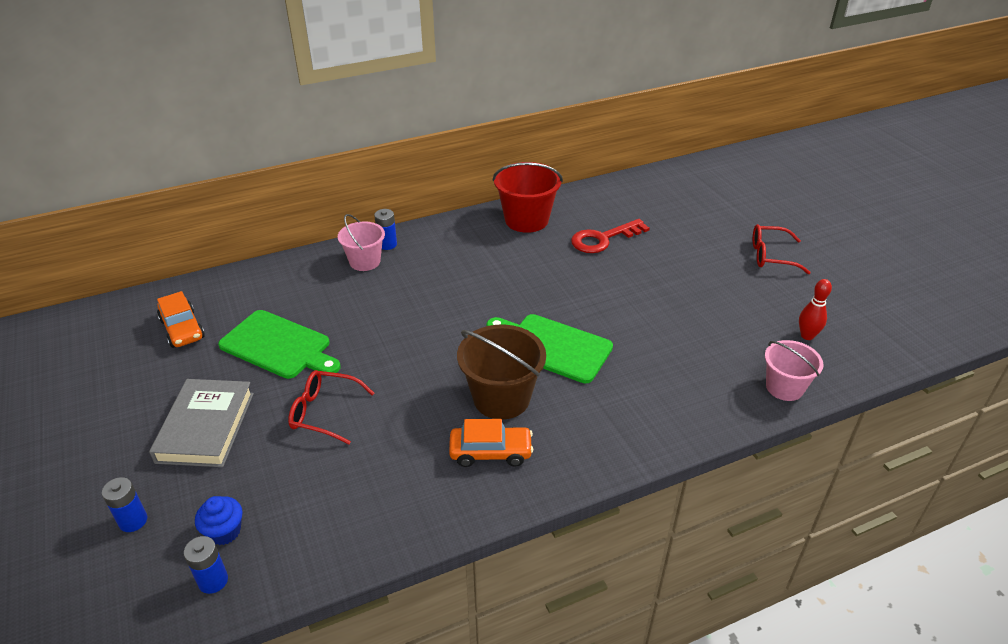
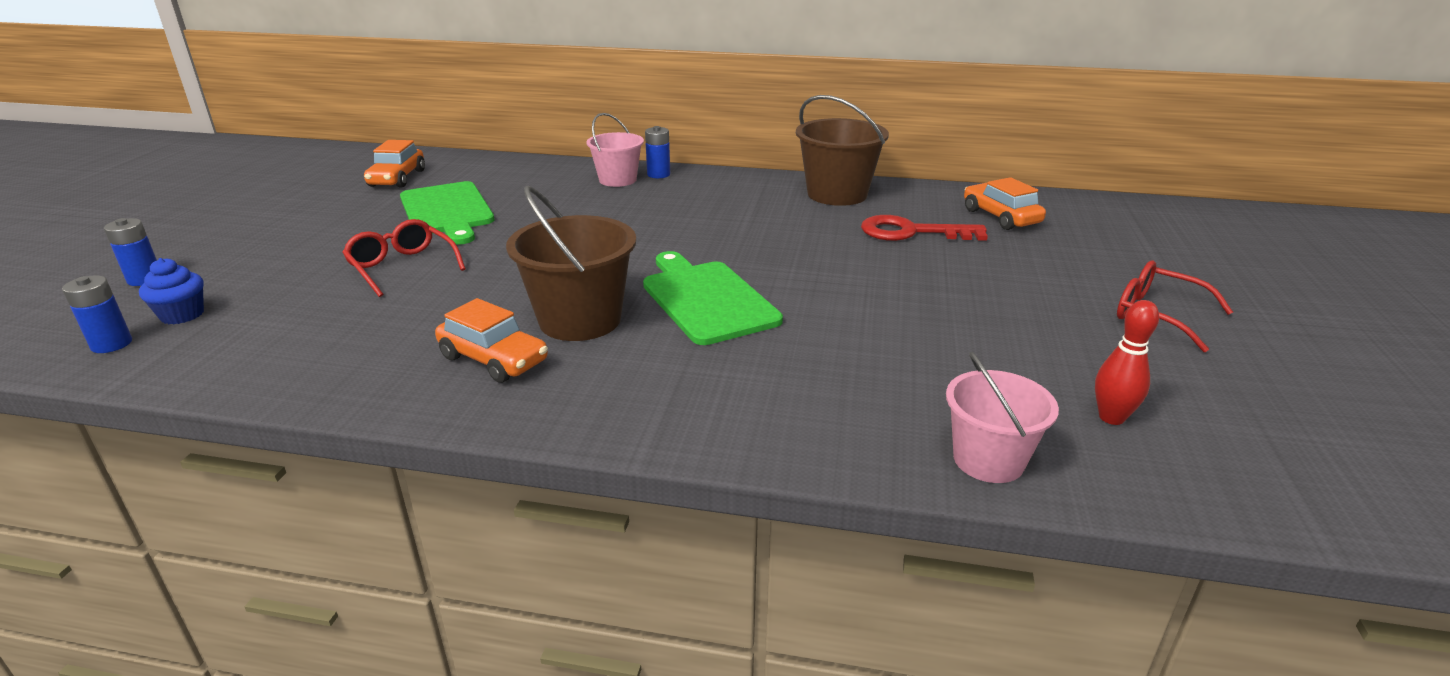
camera: 35 degrees right, 10 degrees down
grey book [149,379,254,467] -> none
red bucket [493,162,563,233] -> brown bucket [796,95,889,206]
none -> orange car [964,177,1046,230]

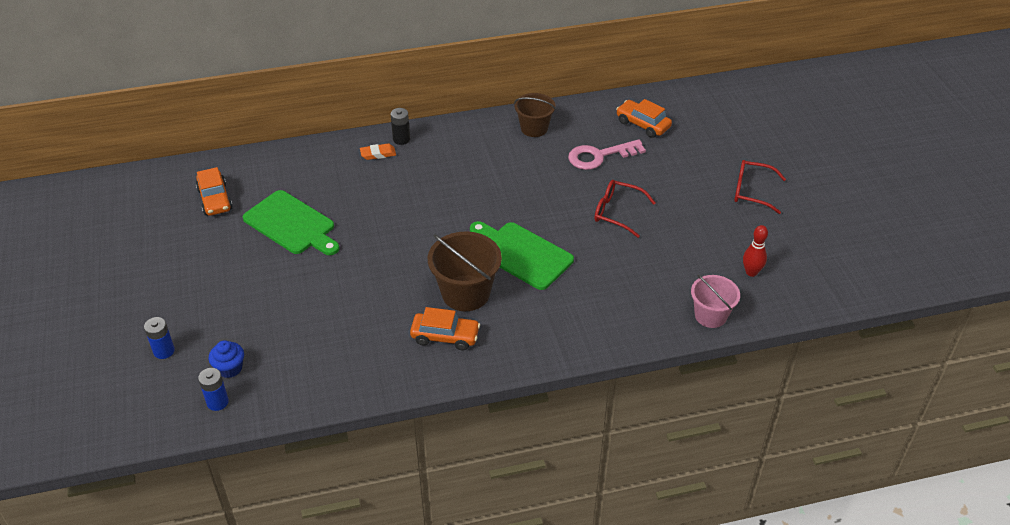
camera: 25 degrees left, 15 degrees up
red glasses [342,219,466,297] -> red glasses moved to [594,180,656,238]
pink bucket [586,113,644,187] -> orange eraser [360,144,396,160]
blue battery [645,126,670,178] -> black battery [391,108,410,145]
brown bucket [796,95,889,206] -> brown bucket [514,93,556,137], size x0.65
red key [861,215,988,241] -> pink key [568,139,646,170]

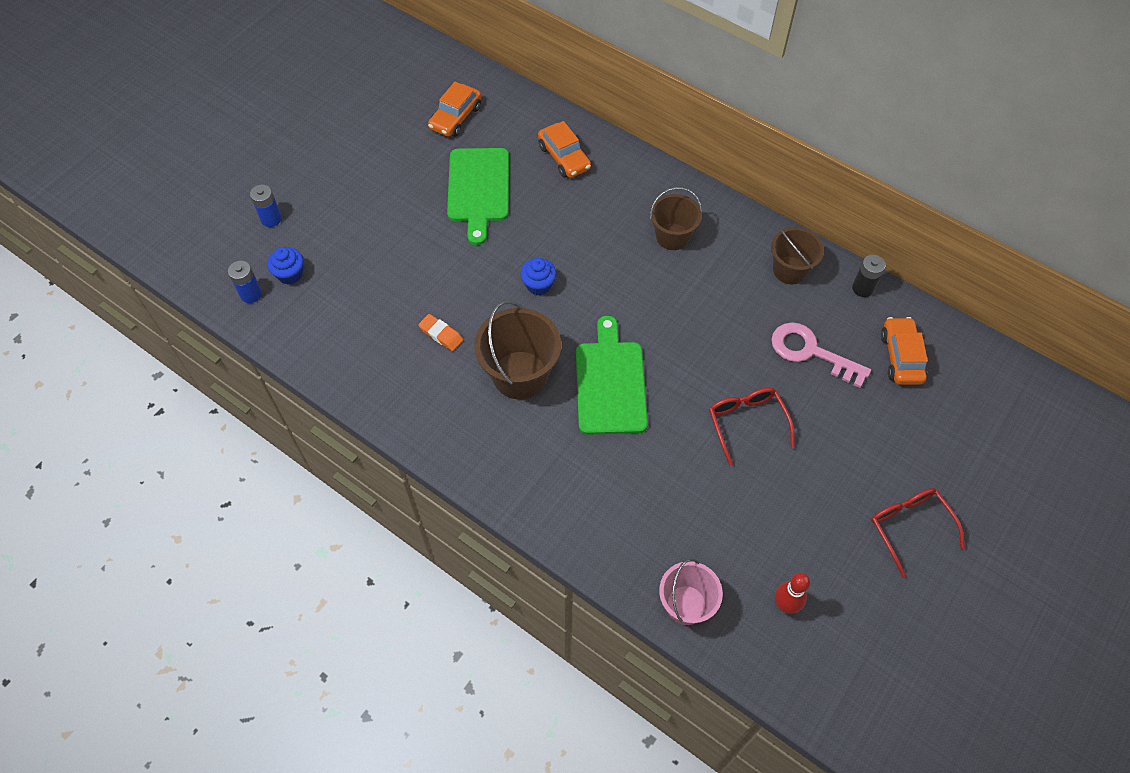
camera: 50 degrees right, 15 degrees up
orange eraser [360,144,396,160] -> orange eraser moved to [418,314,463,351]
black battery [391,108,410,145] -> black battery moved to [852,255,886,297]
orange car [410,307,480,350] -> orange car moved to [538,121,591,178]
none -> blue cupcake [520,258,557,295]
none -> brown bucket [650,187,702,250]

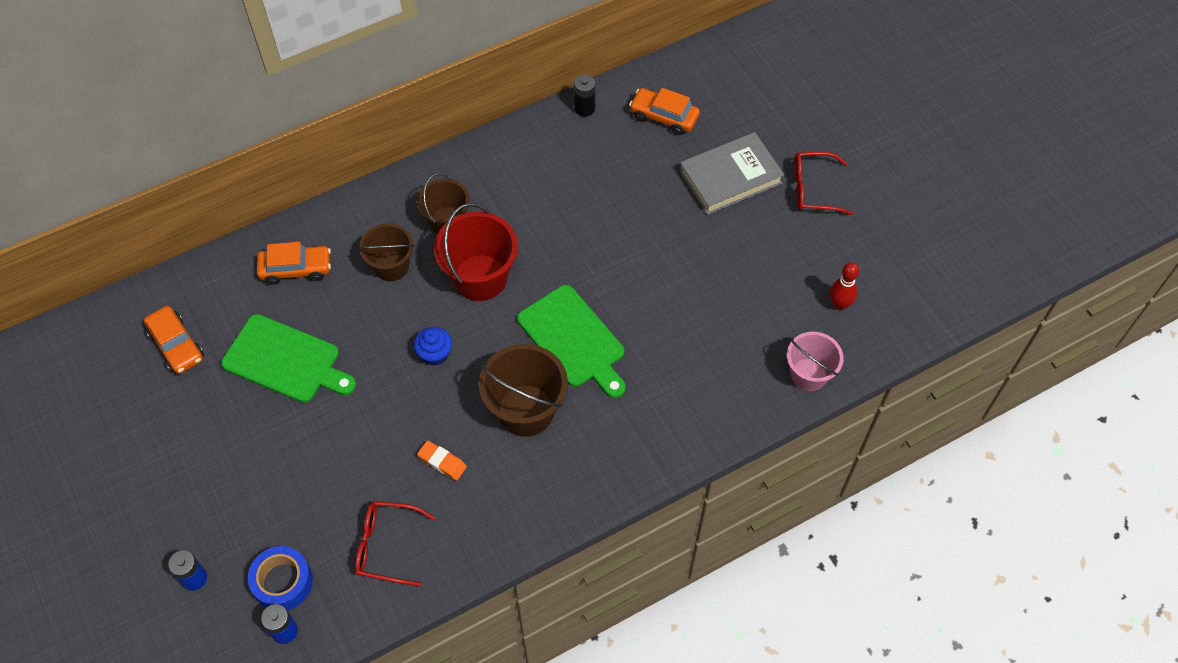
camera: 65 degrees left, 0 degrees up
blue cupcake [267,247,304,285] -> blue tape [248,546,313,610]
orange eraser [418,314,463,351] -> orange eraser turned 60 degrees clockwise [417,440,467,480]
green cutting board [576,316,648,435] -> green cutting board turned 150 degrees counterclockwise [517,285,626,398]
red glasses [709,387,795,466] -> red glasses moved to [355,501,435,587]
brown bucket [771,227,824,284] -> brown bucket moved to [358,223,415,281]
pink key [771,322,871,388] -> none
none -> red bucket [434,203,518,301]
none -> grey book [679,132,784,215]

